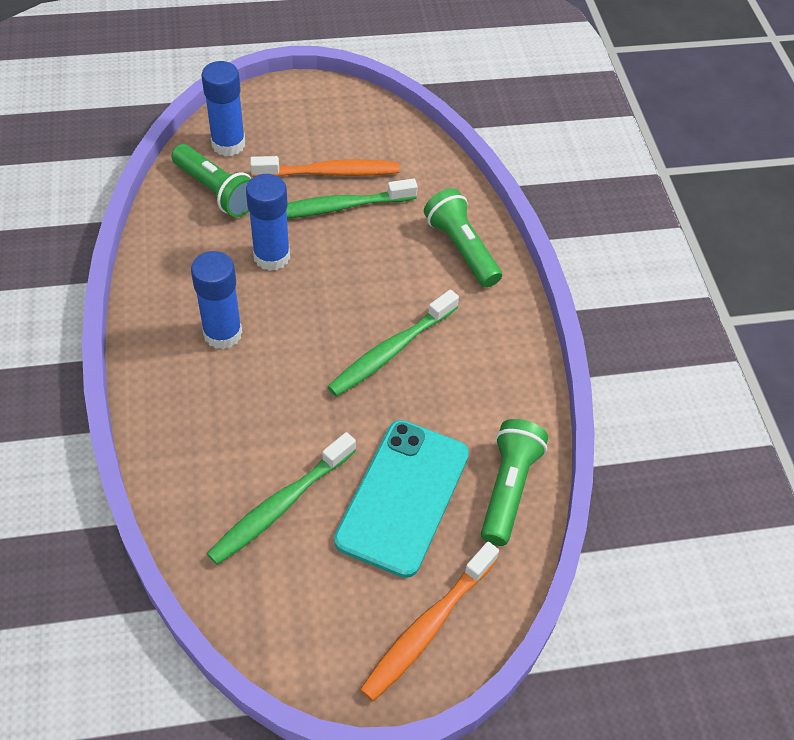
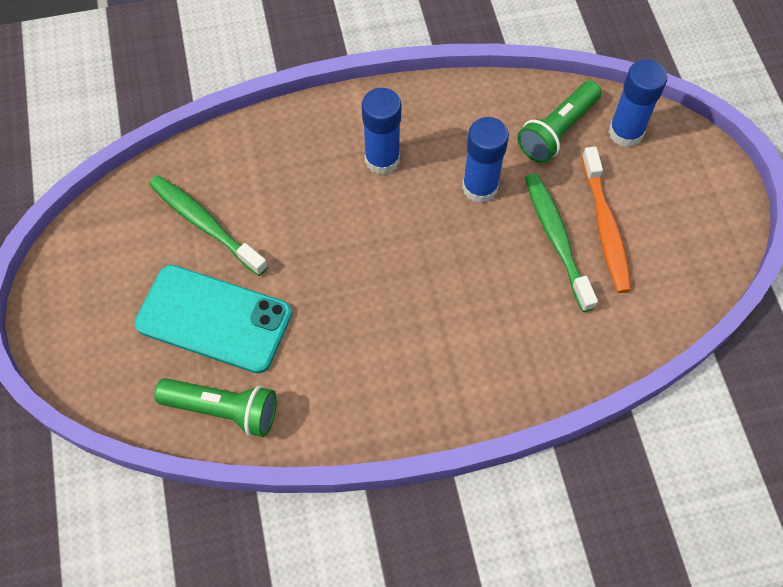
camera: 90 degrees right, 10 degrees up
green toothbrush [328,290,459,397] -> none
orange toothbrush [360,542,499,701] -> none
green flashlight [424,188,502,288] -> none

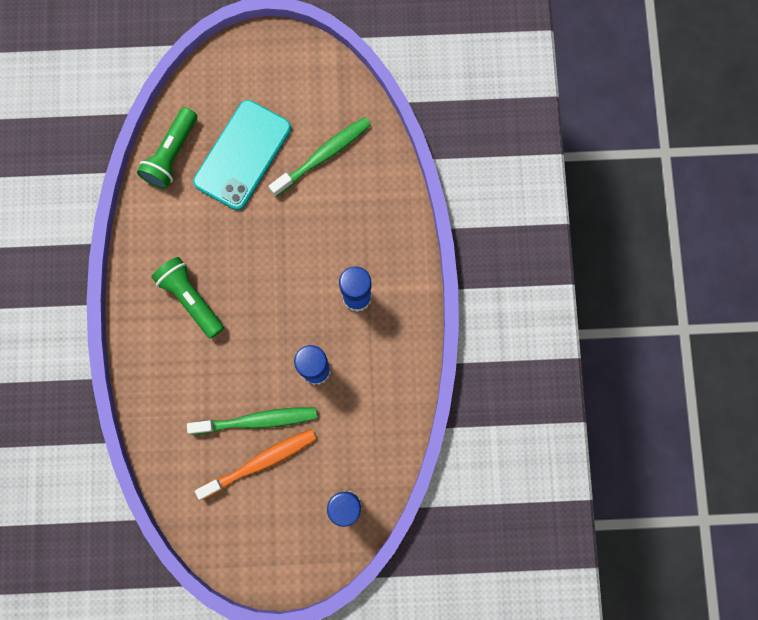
camera: 100 degrees right, 15 degrees up
green flashlight [517,81,602,163] -> green flashlight moved to [152,257,224,339]
orange toothbrush [582,147,631,293] -> orange toothbrush turned 150 degrees clockwise [195,429,316,500]

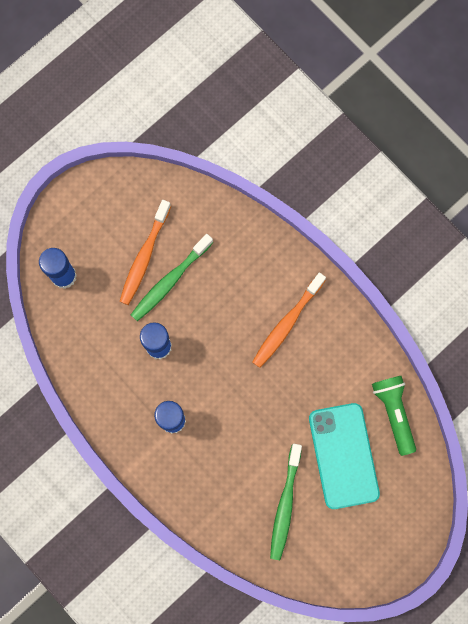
camera: 140 degrees right, 0 degrees up
green flashlight [152,257,224,339] -> orange toothbrush [252,273,326,368]

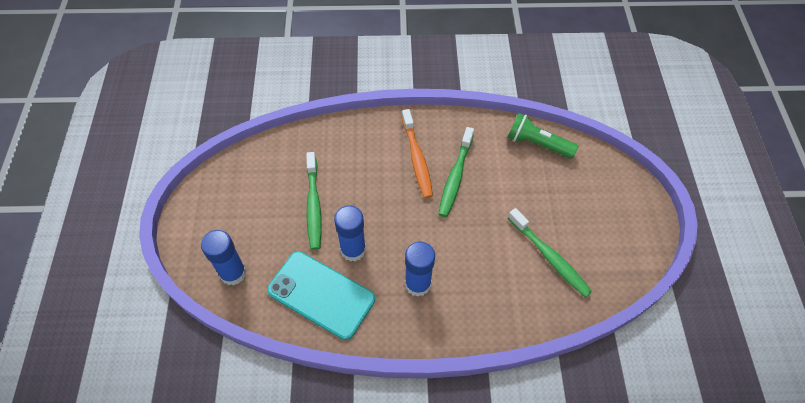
camera: 50 degrees left, 20 degrees down
orange toothbrush [119,200,171,305] -> none
turquoise phone [309,403,380,509] -> turquoise phone moved to [267,251,375,340]
none -> green toothbrush [438,127,474,217]

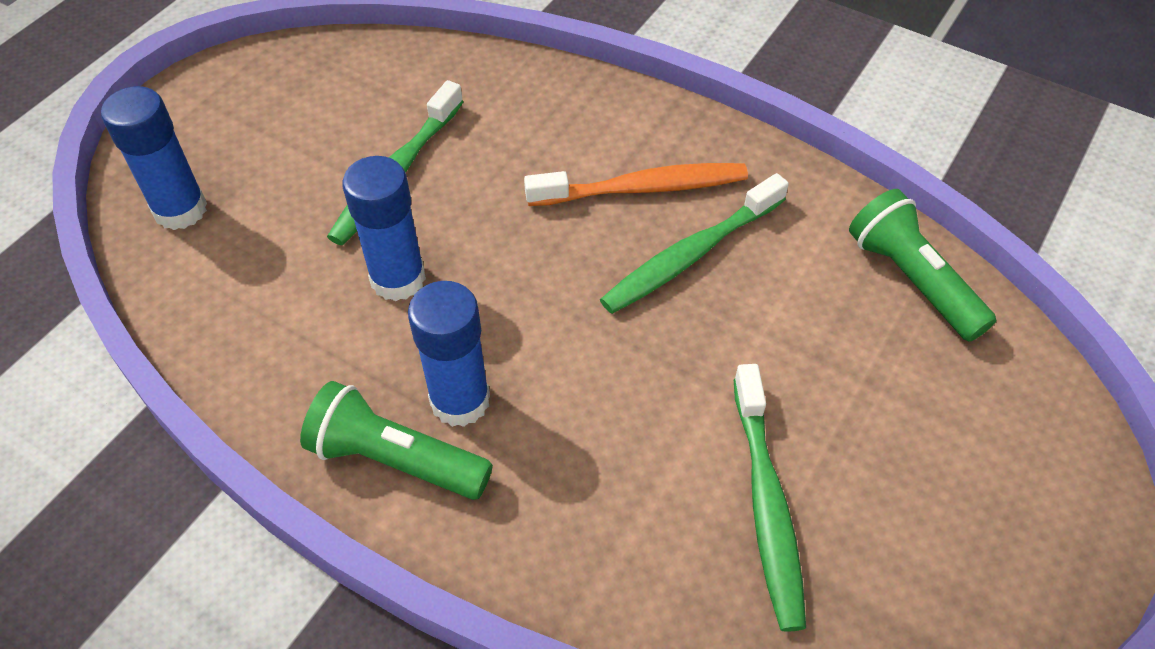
camera: 35 degrees right, 5 degrees down
turquoise phone [267,251,375,340] -> none
orange toothbrush [402,109,433,198] -> orange toothbrush turned 120 degrees counterclockwise [524,163,748,206]
none -> green flashlight [300,381,493,500]

